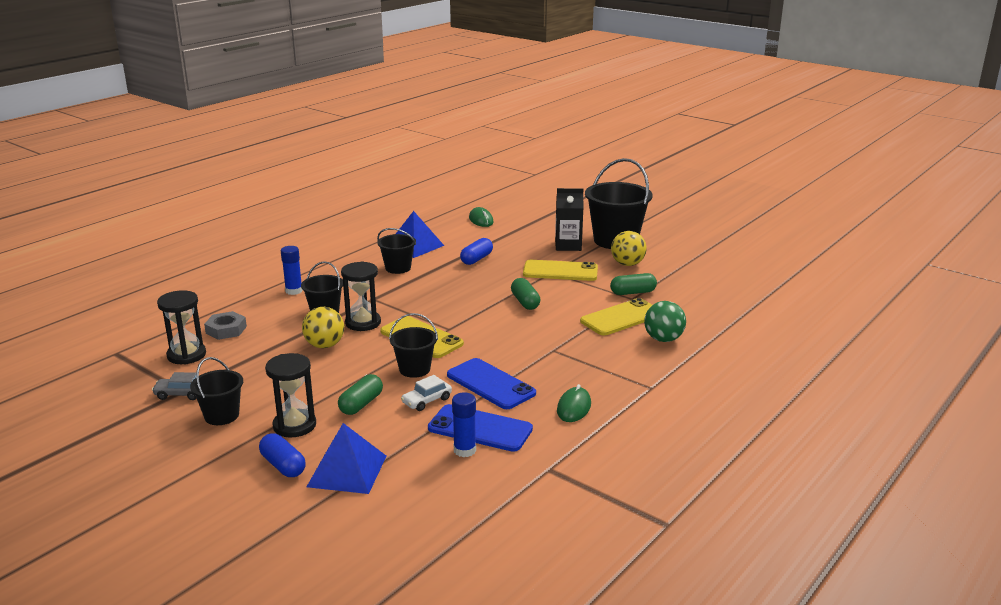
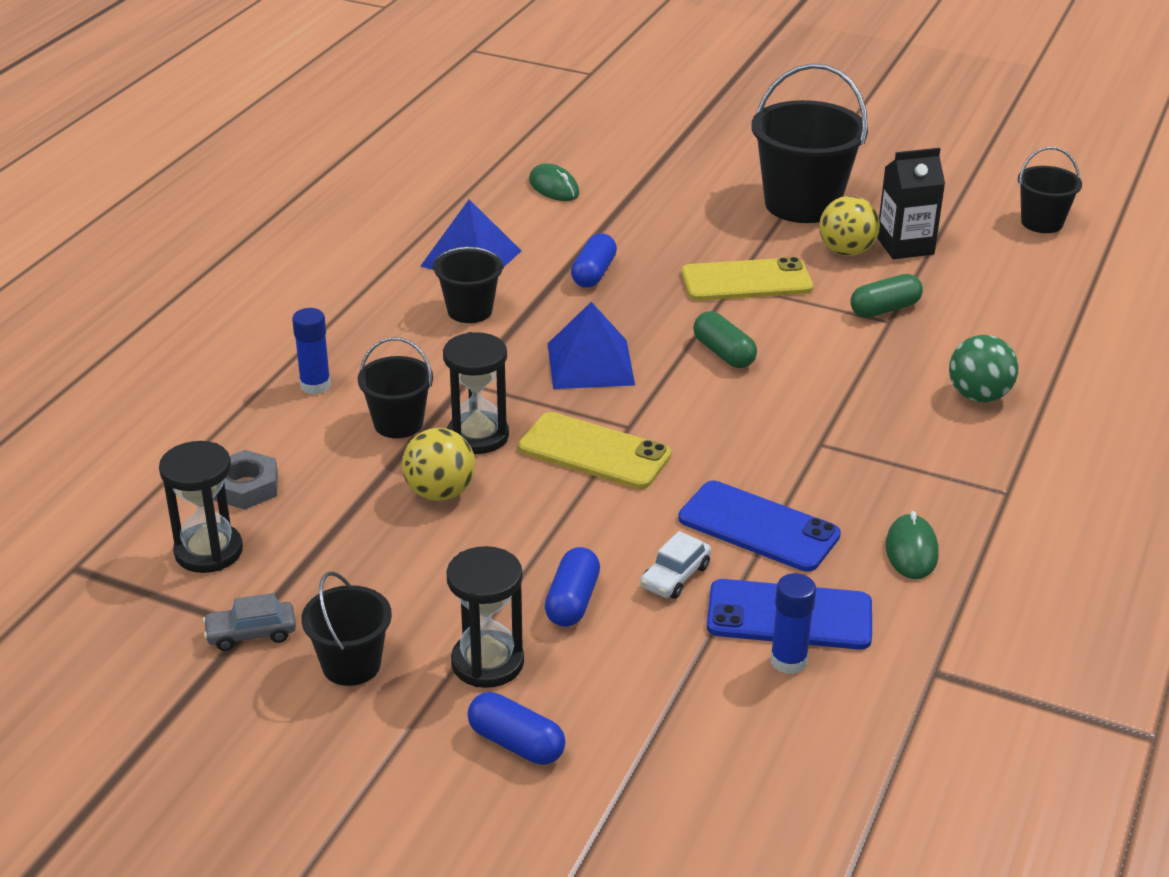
camera: 15 degrees left, 10 degrees up
blue pyramid [307,423,386,494] -> blue pyramid moved to [548,302,635,389]
green capsule [338,374,383,415] -> blue capsule [545,547,600,627]
black bucket [389,313,438,378] -> black bucket moved to [1018,147,1082,233]
black carton [555,188,583,251] -> black carton moved to [877,148,945,259]
yellow phone [580,298,652,335] -> none

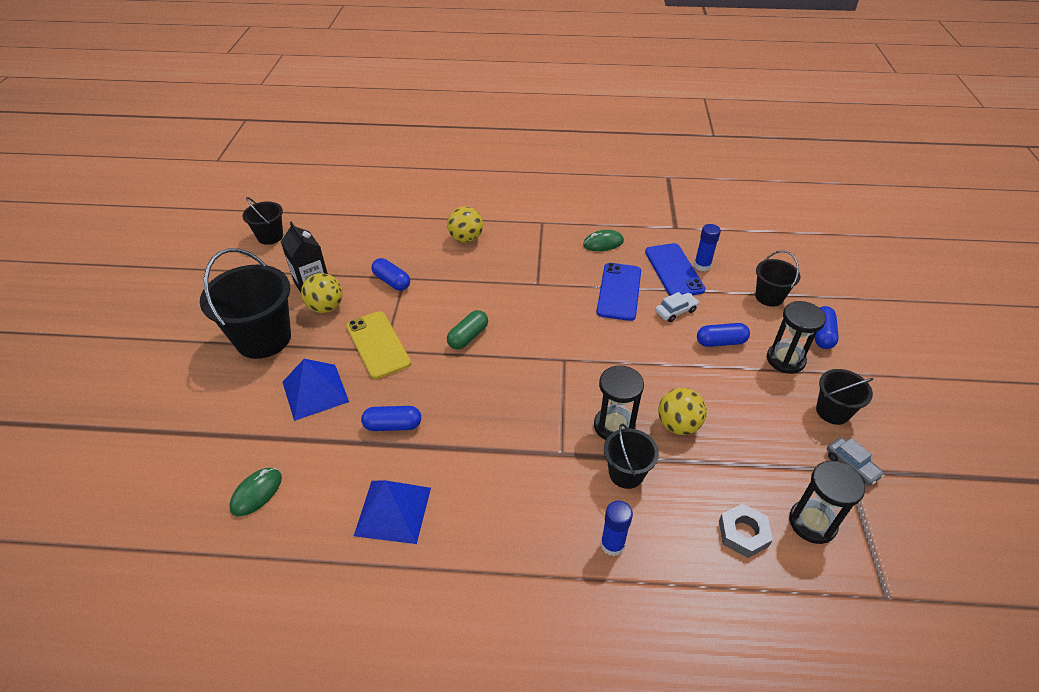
camera: 110 degrees left, 10 degrees up
black bucket [433,247,504,323] -> black bucket moved to [755,250,800,307]
yellow phone [518,412,671,489] -> none
blue pyramid [548,302,635,389] -> blue pyramid moved to [283,359,349,421]
white car [640,531,711,599] -> white car turned 45 degrees counterclockwise [655,292,699,322]
green capsule [850,274,923,318] -> blue capsule [371,258,410,291]
green ball [949,335,1019,402] -> yellow ball [447,206,483,243]

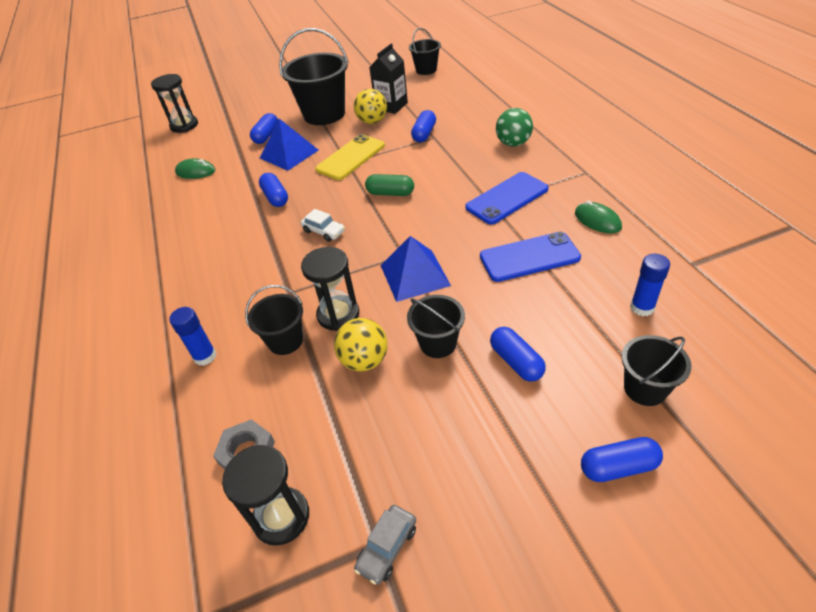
camera: 70 degrees right, 0 degrees up
blue pyramid [354,480,431,544] -> blue pyramid moved to [380,236,451,302]
yellow ball [447,206,483,243] -> green ball [496,108,533,147]
blue phone [645,243,705,296] -> blue phone moved to [465,172,549,225]
white car [655,292,699,322] -> white car moved to [301,209,345,242]
black hourglass [767,301,826,374] -> black hourglass moved to [151,74,198,133]
black bucket [816,369,873,425] -> black bucket moved to [407,295,465,358]
none -> blue capsule [250,113,278,144]

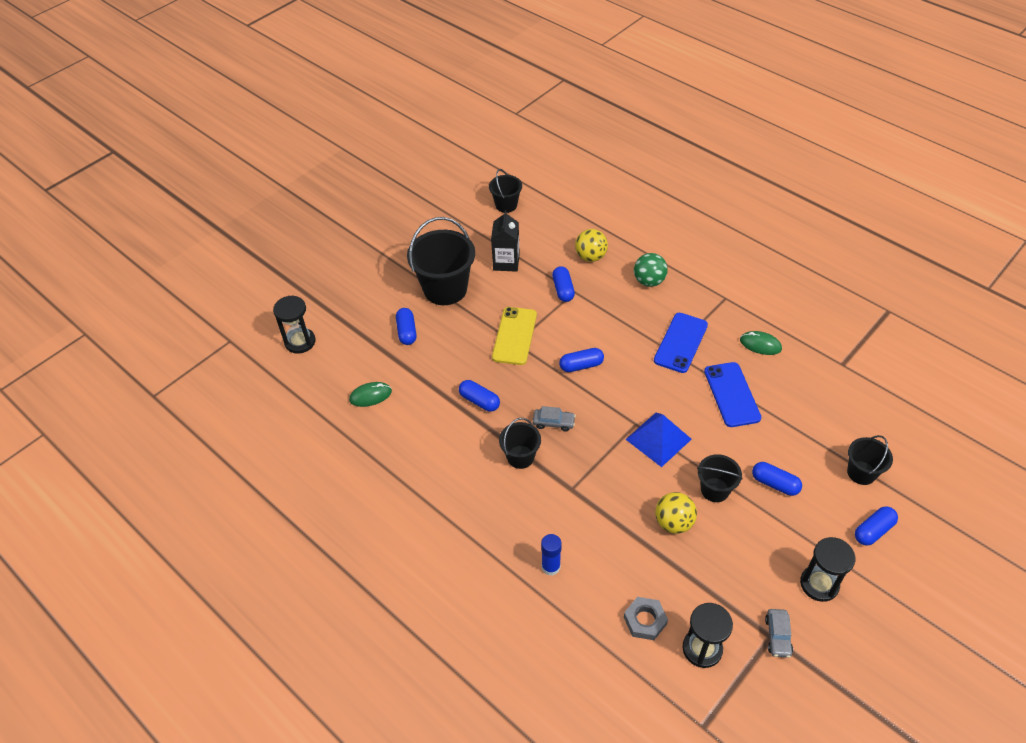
camera: 30 degrees left, 5 degrees up
black bucket [245,285,303,355] -> black bucket moved to [499,418,541,469]
blue pyramid [260,119,318,171] -> none
white car [301,209,345,242] -> grey car [533,406,576,432]
black hourglass [301,247,359,331] -> black hourglass moved to [800,537,856,602]
yellow ball [354,89,387,124] -> yellow ball moved to [575,229,608,262]
green capsule [365,174,414,196] -> blue capsule [559,348,604,372]
blue phone [480,232,581,282] -> blue phone turned 60 degrees counterclockwise [704,362,761,427]
blue glue stick [630,254,670,316] -> none

